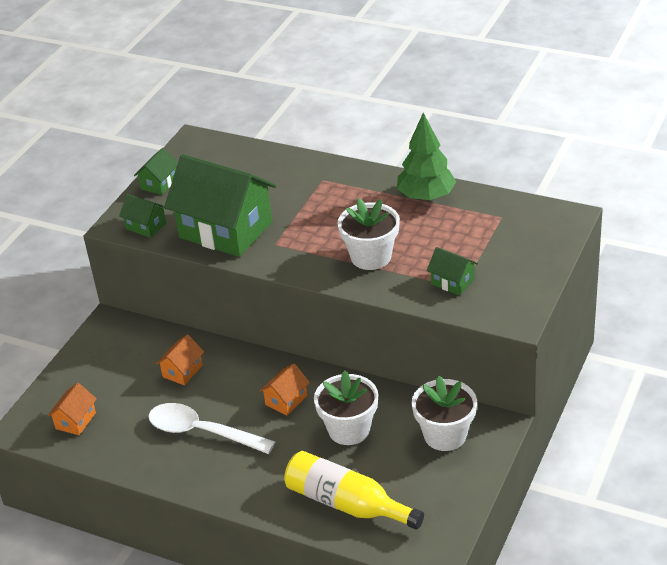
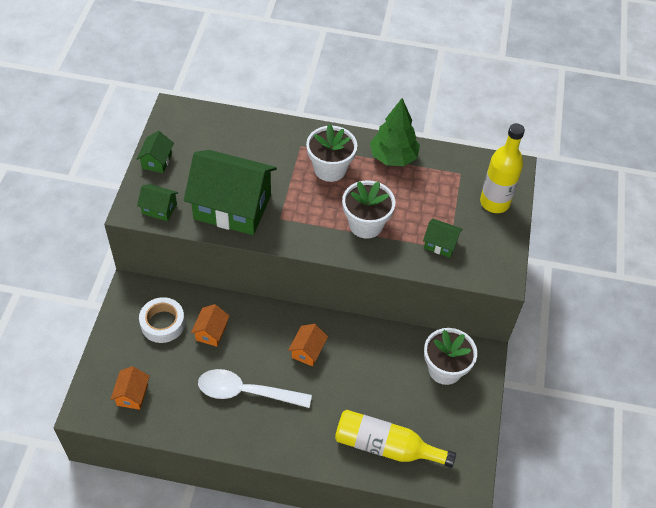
camera: 20 degrees left, 15 degrees up
white flower pot [314,371,378,445] -> white flower pot moved to [306,124,357,182]
none -> white tape [139,297,185,343]
none -> yellow bottle [480,123,525,213]

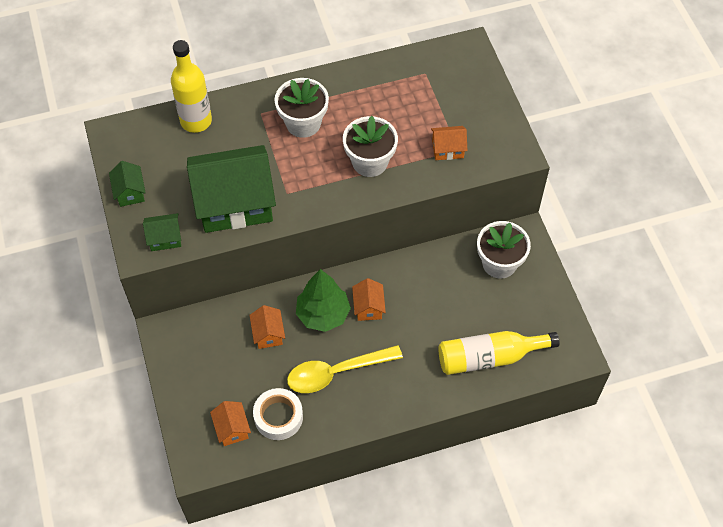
camera: 25 degrees left, 5 degrees up
white tape [139,297,185,343] -> white tape moved to [253,388,303,440]
white spoon [198,369,312,408] -> yellow spoon [287,345,403,393]
green tree [370,98,420,166] -> green tree moved to [296,269,351,332]
green house [423,219,463,258] -> orange house [431,126,468,160]
yellow bottle [480,123,525,213] -> yellow bottle moved to [171,40,212,133]

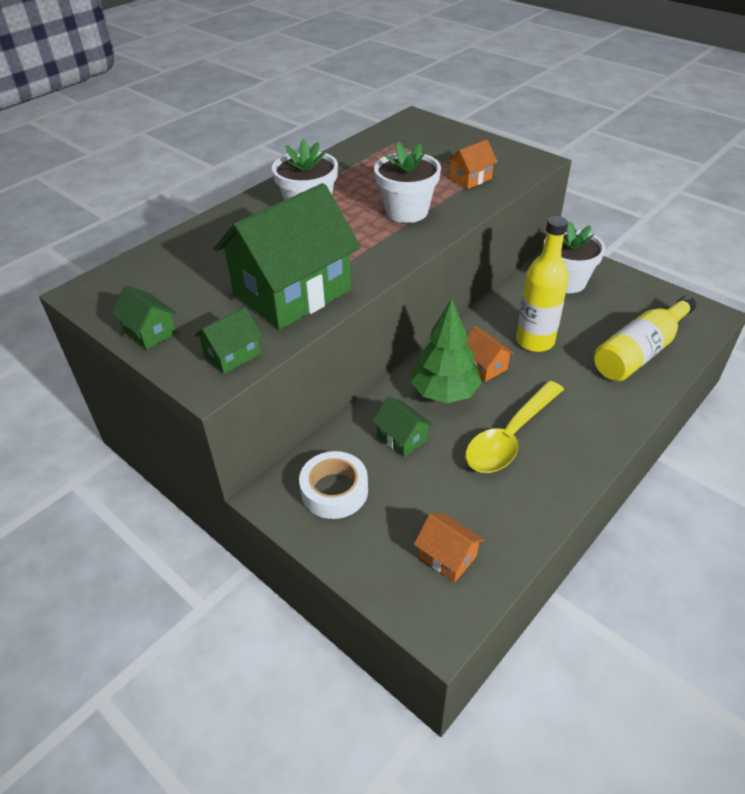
camera: 30 degrees left, 15 degrees down
yellow bottle [171,40,212,133] -> yellow bottle moved to [516,216,569,352]
orange house [249,305,285,349] -> green house [372,397,433,457]
white tape [253,388,303,440] -> white tape moved to [299,451,368,519]

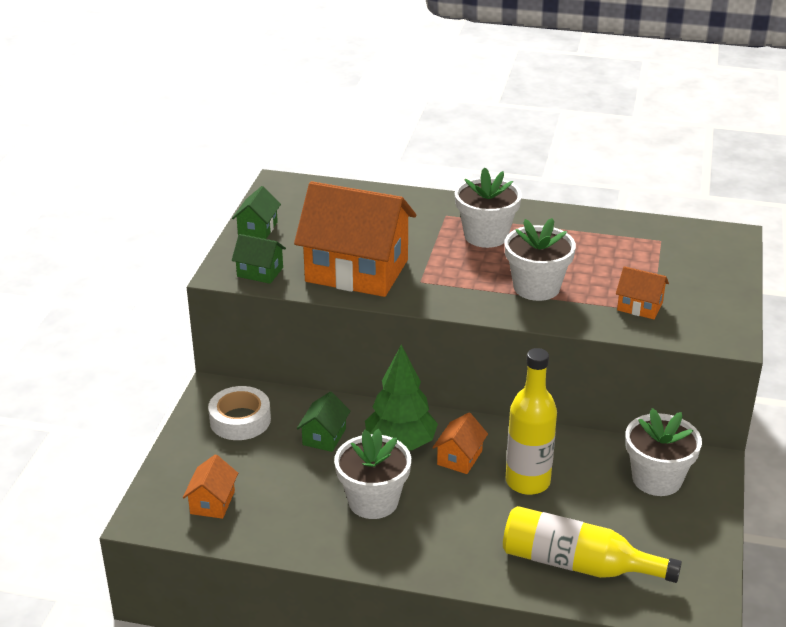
camera: 60 degrees right, 10 degrees down
green house [214,183,361,330] -> orange house [294,181,416,297]
yellow spoon [465,381,564,473] -> white flower pot [334,429,411,519]

